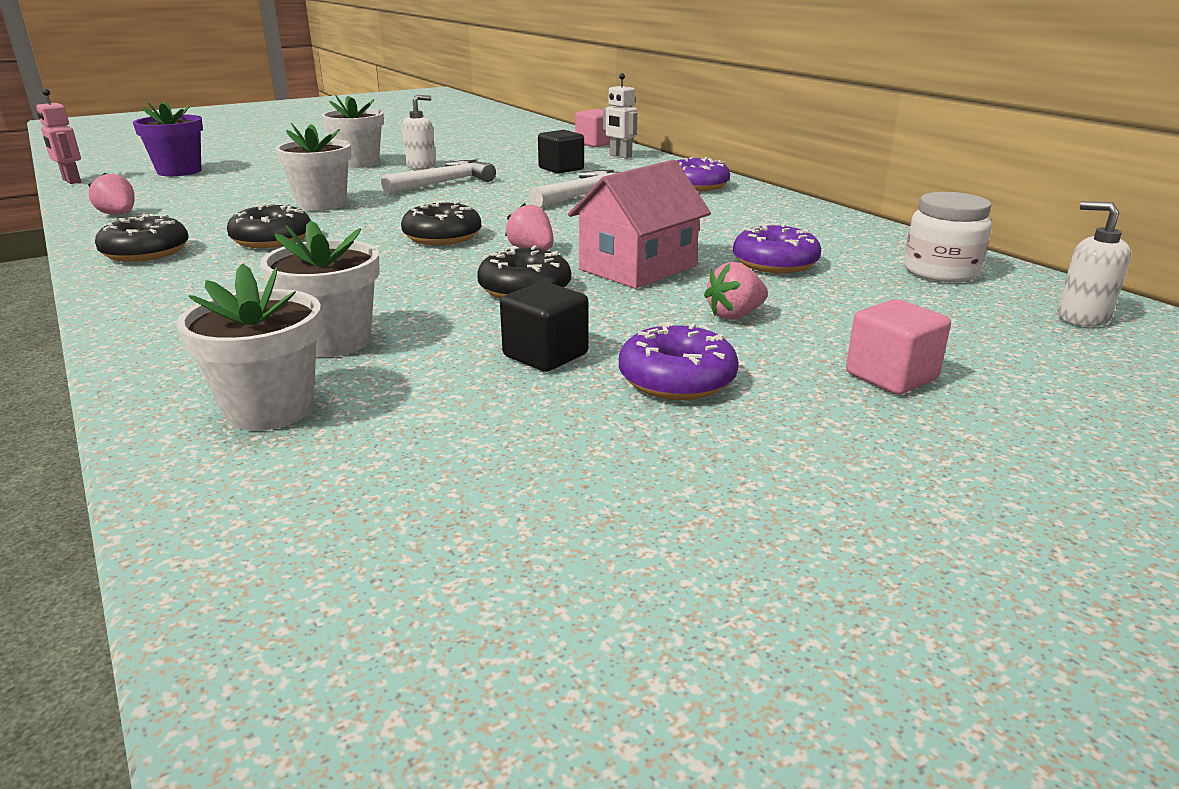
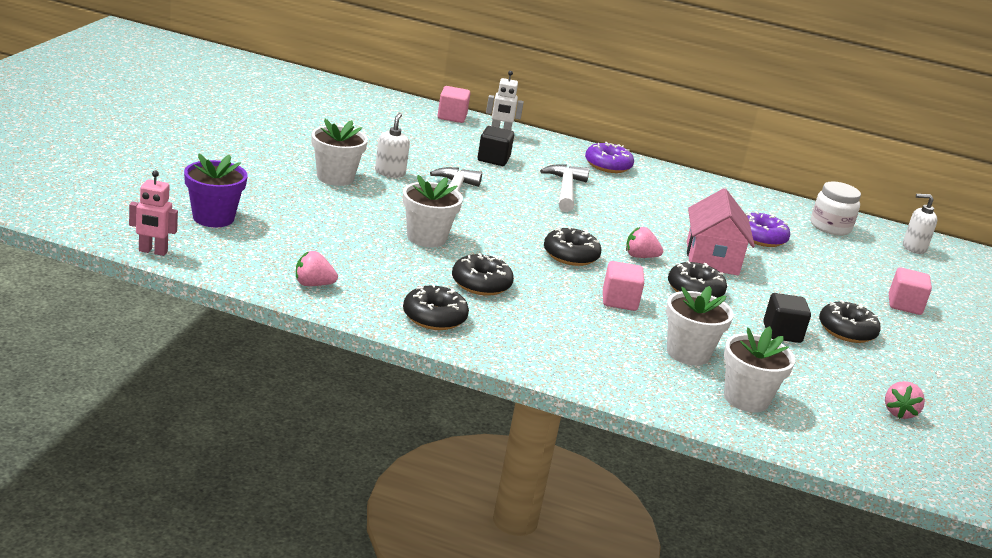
camera: 45 degrees left, 0 degrees up
purple donut [619,321,739,400] -> black donut [819,300,881,343]
pink strawberry [704,262,768,320] -> pink strawberry moved to [885,381,925,419]
none -> pink cube [603,261,644,311]

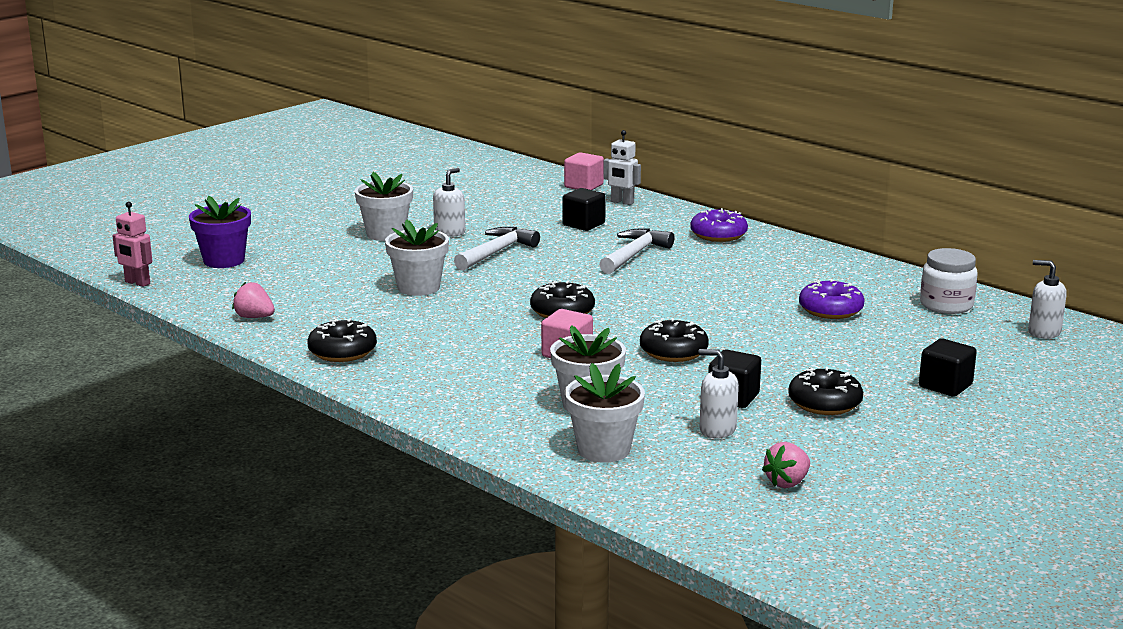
camera: 30 degrees right, 5 degrees down
black donut [452,253,514,296] -> none
pink strawberry [626,227,663,258] -> none
pink house [687,188,755,276] -> none
pink cube [889,267,932,315] -> black cube [919,338,977,397]
none -> white soap dispenser [698,349,739,439]

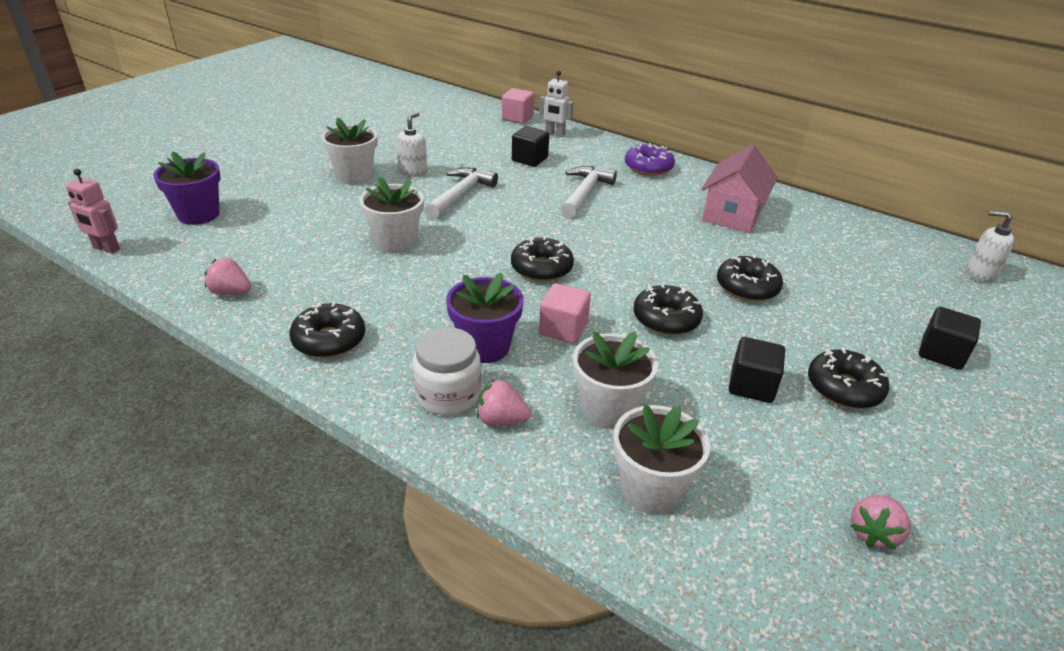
camera: 10 degrees left, 15 degrees up
white soap dispenser [698,349,739,439] -> none
purple donut [799,279,864,319] -> none
white jar [920,248,978,314] -> white jar moved to [413,327,481,415]
none -> purple flower pot [446,272,524,363]
none -> pink strawberry [477,379,531,426]
none -> pink house [701,145,778,233]
none -> black donut [717,255,783,302]

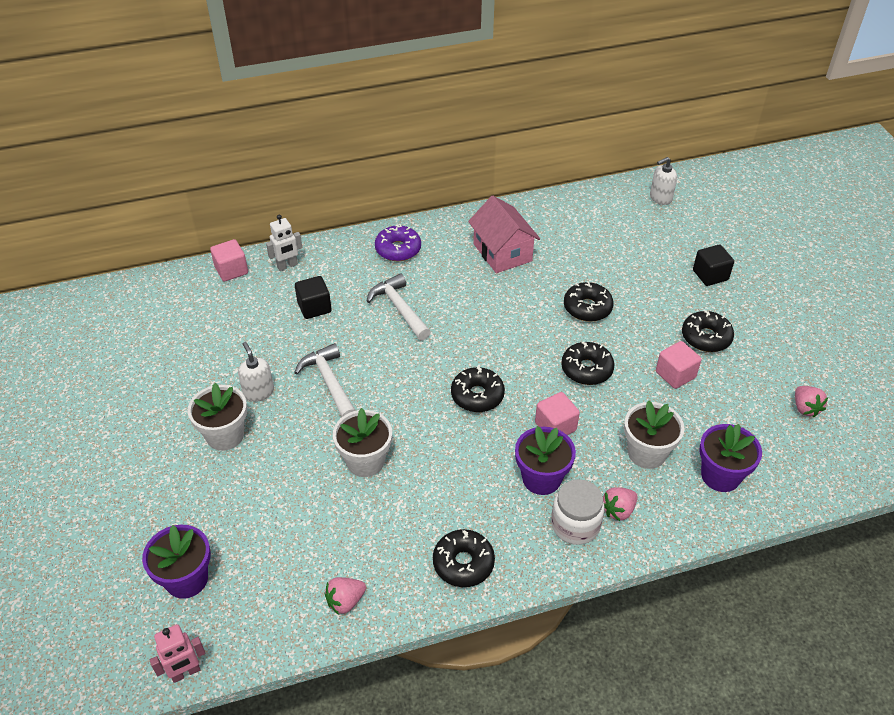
camera: 50 degrees left, 10 degrees up
white flower pot [613,405,710,514] -> purple flower pot [699,424,762,492]
black cube [729,337,785,403] -> pink cube [656,341,701,389]

